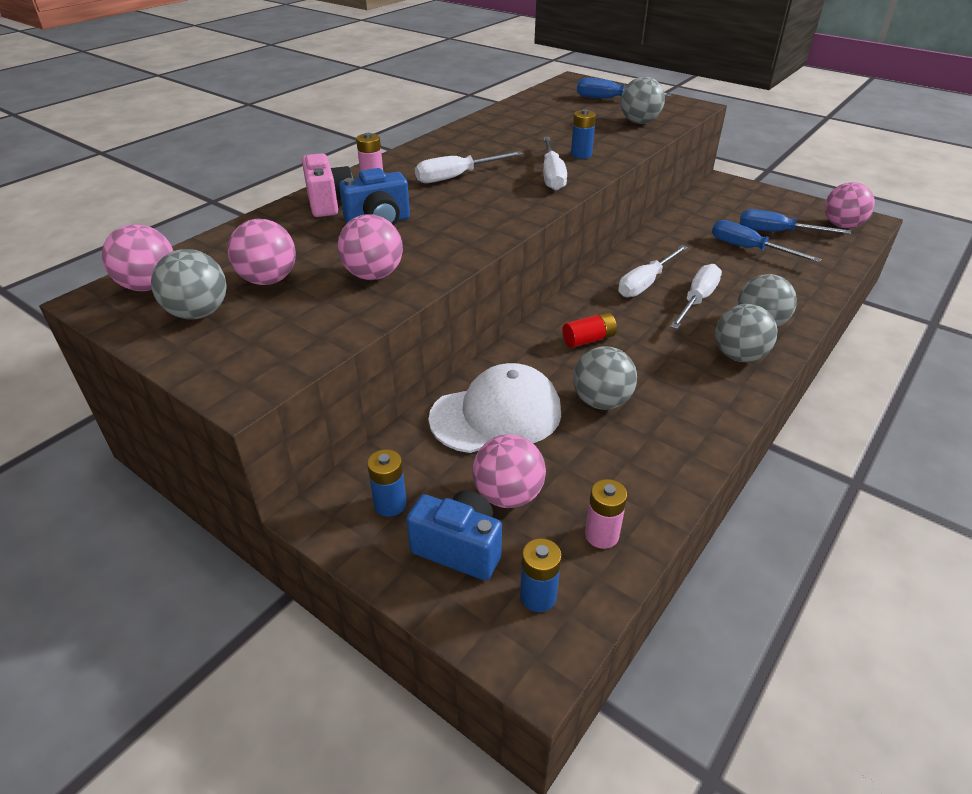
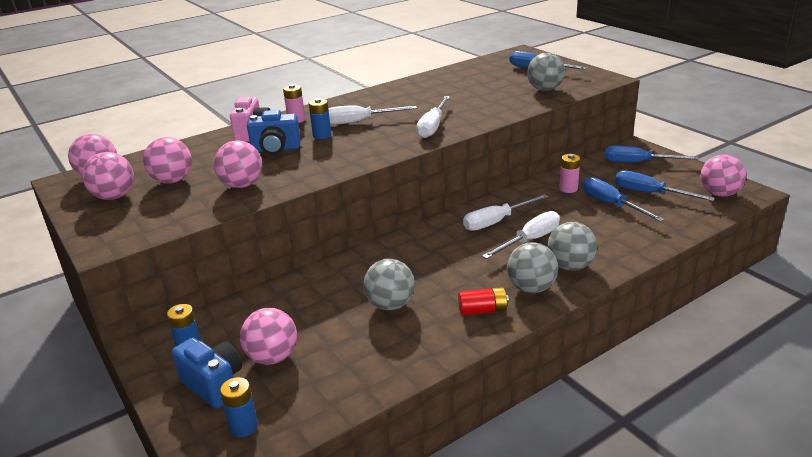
camera: 20 degrees right, 10 degrees down
grey ball [151,249,227,320] -> pink ball [82,152,134,200]
white cap [429,363,561,453] -> none
red battery [562,312,617,348] -> red battery moved to [458,287,509,316]
blue battery [571,109,596,159] -> blue battery moved to [309,98,331,139]
pink battery [585,479,627,549] -> pink battery moved to [559,154,580,193]
none -> blue screwdriver [605,145,699,163]

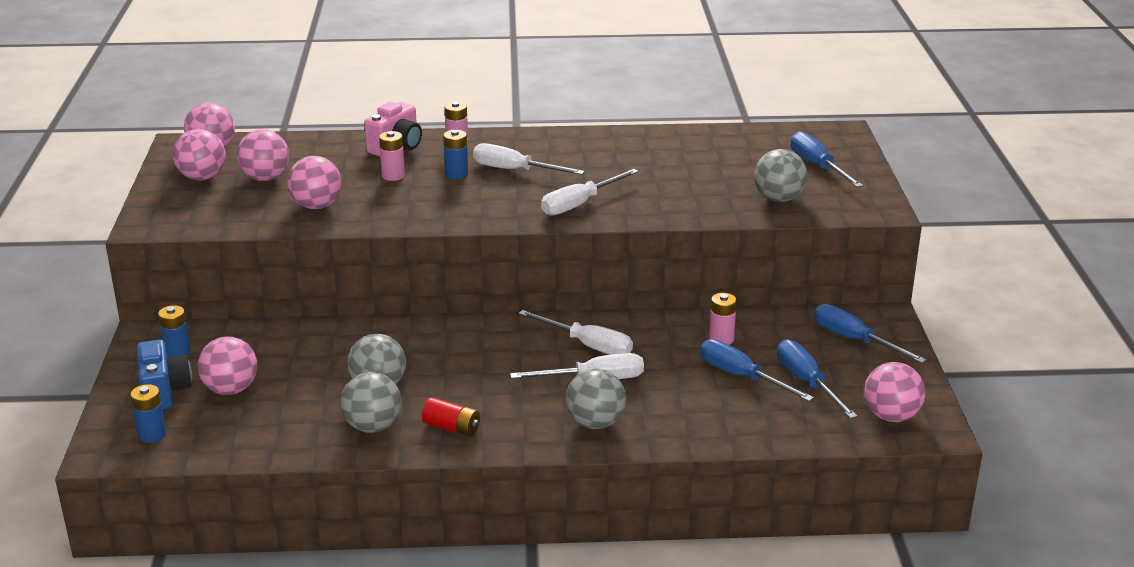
camera: 30 degrees right, 0 degrees up
blue camera [247,110,301,155] -> pink battery [379,131,405,181]
white screwdriver [463,194,548,231] -> white screwdriver turned 150 degrees counterclockwise [518,310,633,355]
grey ball [507,242,558,293] -> grey ball moved to [341,372,401,433]
blue screwdriver [582,177,665,222] -> blue screwdriver turned 45 degrees counterclockwise [700,339,814,402]

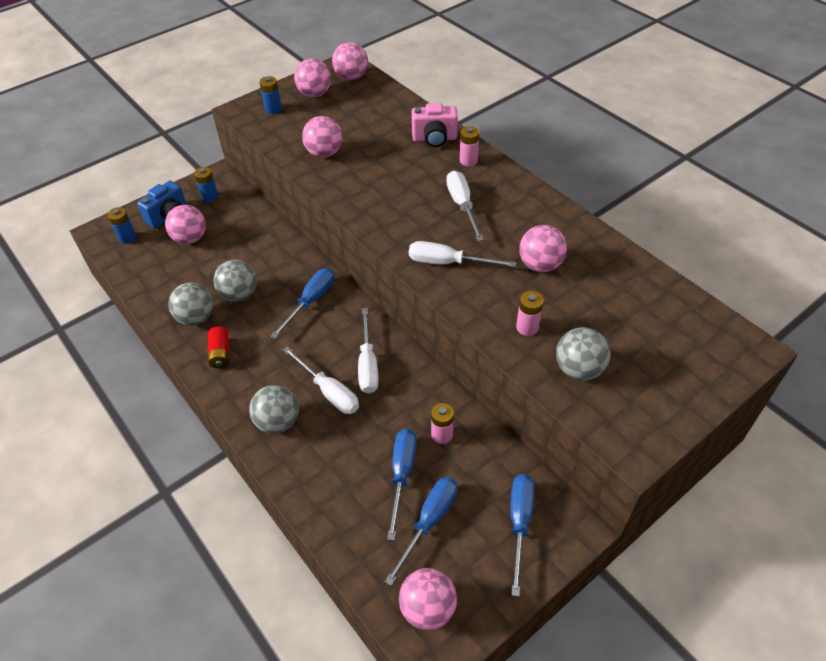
camera: 55 degrees right, 20 degrees up
pink ball [237,129,289,181] -> pink ball moved to [519,225,567,272]
pink battery [379,131,405,181] -> pink battery moved to [516,291,544,336]
blue battery [443,130,468,179] -> blue battery moved to [259,76,282,114]
blue screwdriver [790,131,863,188] -> blue screwdriver moved to [271,268,334,339]

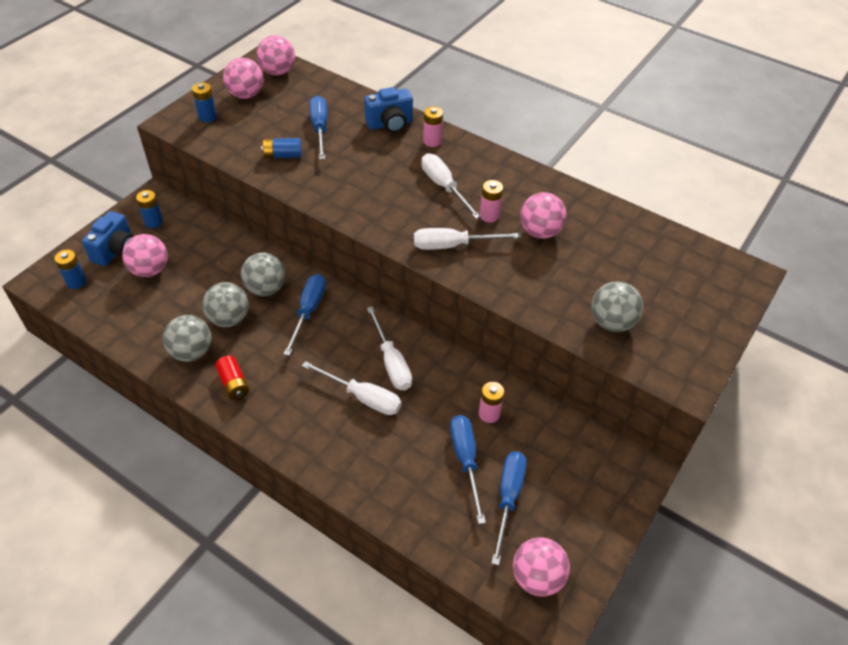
camera: 20 degrees left, 0 degrees up
grey ball [249,385,298,434] -> grey ball moved to [241,252,285,296]
pink ball [302,116,343,158] -> blue battery [261,138,302,159]
pink camera [412,103,458,147] -> blue camera [364,87,413,133]
blue screwdriver [510,474,535,597] -> blue screwdriver moved to [309,96,327,160]
pink battery [516,291,544,336] -> pink battery moved to [480,180,503,222]

